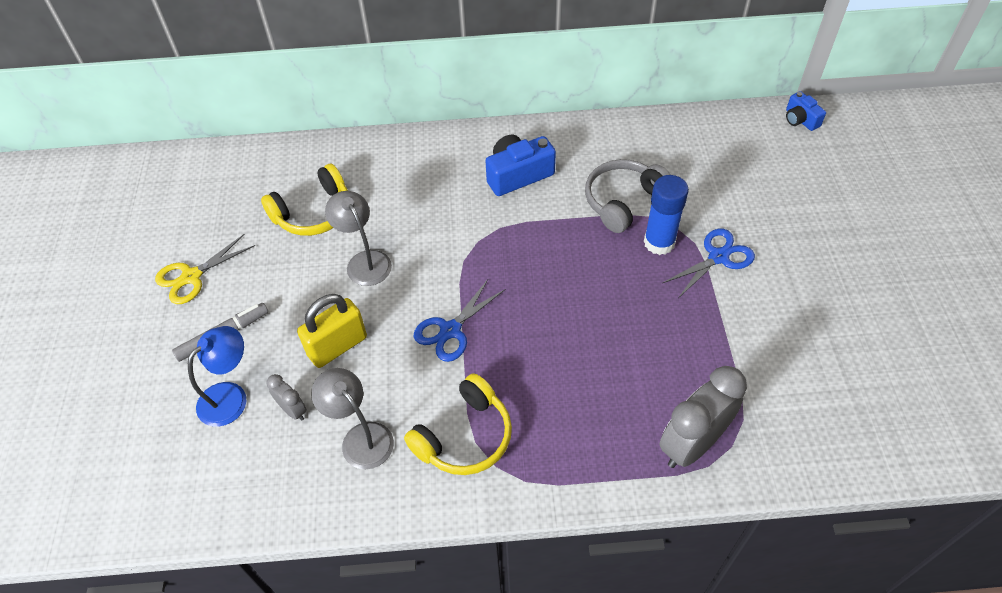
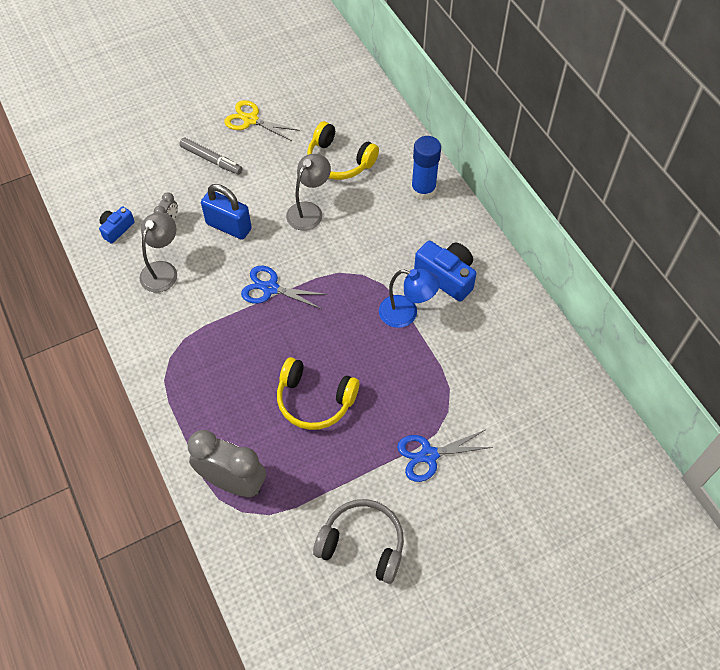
camera: 65 degrees right, 5 degrees up
blue lamp [188,326,246,427] -> blue lamp moved to [379,269,440,328]
yellow padlock [297,294,367,368] -> blue padlock [201,184,252,240]
yellow headphones [404,373,512,475] -> yellow headphones moved to [277,357,359,430]
grey headphones [585,159,670,233] -> grey headphones moved to [313,499,404,584]
blue glue stick [644,175,689,255] -> blue glue stick moved to [411,136,441,200]
blue scissors [663,229,755,298] -> blue scissors turned 135 degrees clockwise [397,430,493,482]
blue camera [786,91,826,131] -> blue camera moved to [99,206,135,244]

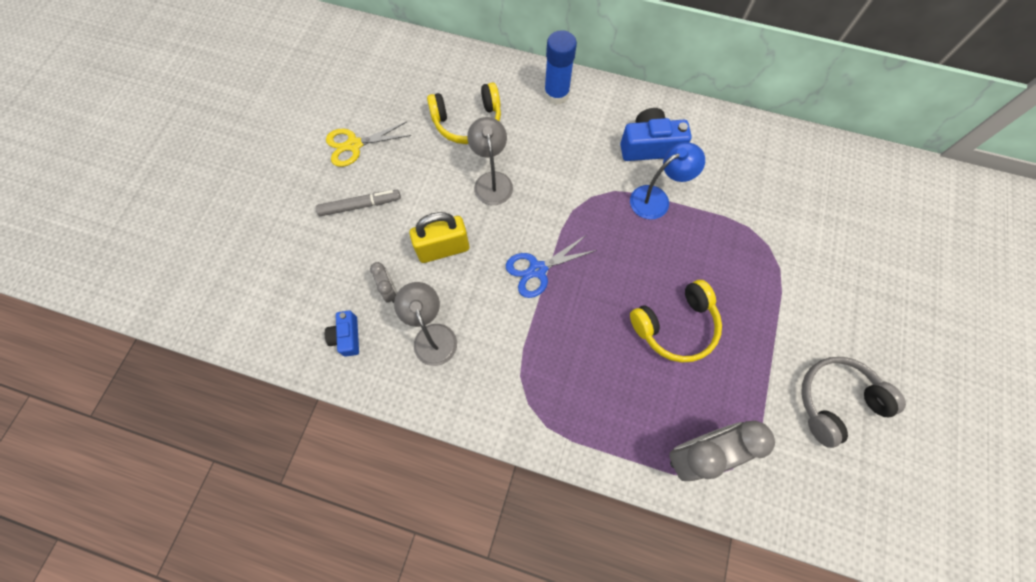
camera: 45 degrees left, 10 degrees up
blue padlock [201,184,252,240] -> yellow padlock [409,212,469,263]
blue scissors [397,430,493,482] -> none

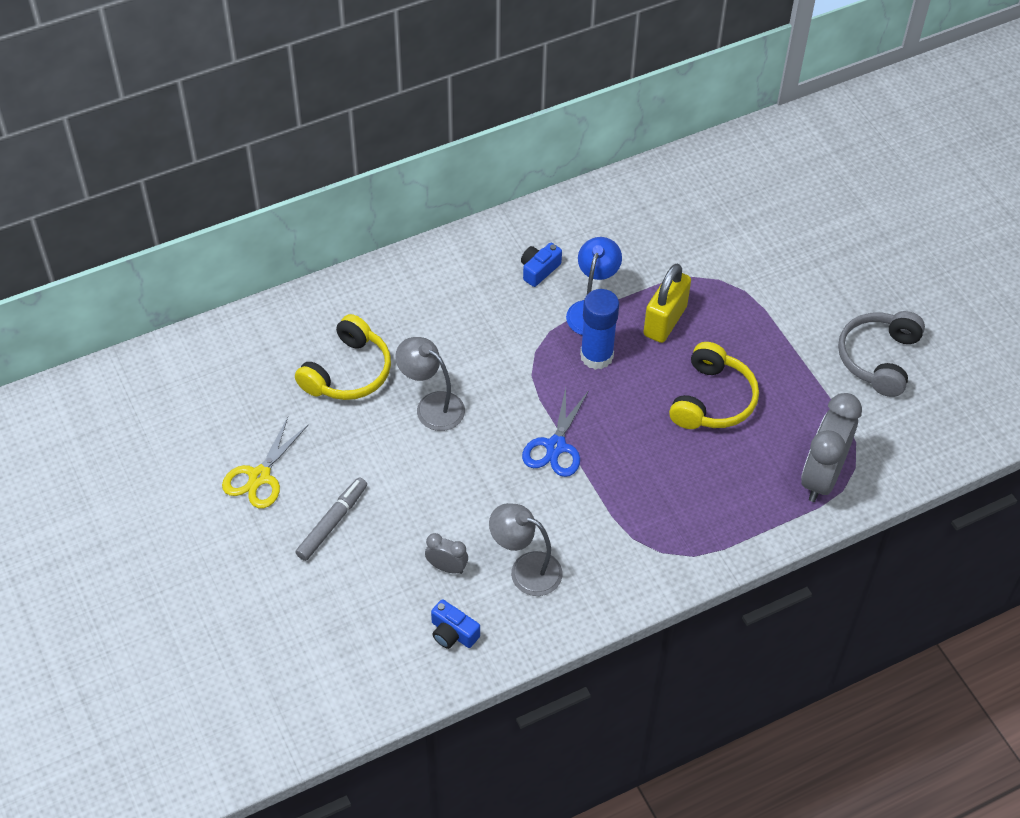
camera: 45 degrees left, 15 degrees down
yellow padlock [409,212,469,263] -> yellow padlock moved to [643,264,691,343]
blue glue stick [544,30,577,105] -> blue glue stick moved to [580,289,619,370]
blue camera [620,108,692,161] -> blue camera [521,243,562,287], size x0.59

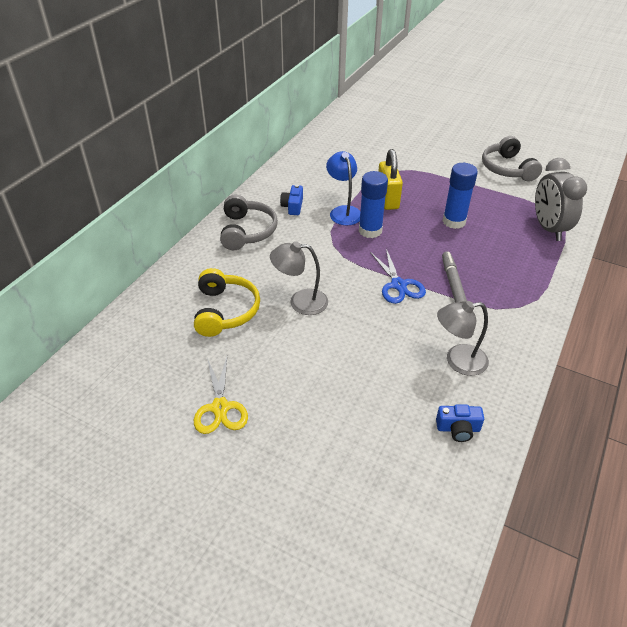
camera: 35 degrees left, 10 degrees down
grey marker [295,477,367,561] -> grey marker moved to [442,252,467,304]
grey clock [425,533,468,574] -> none
yellow headphones [669,342,759,429] -> blue glue stick [443,163,478,229]
none -> grey headphones [220,195,278,250]

